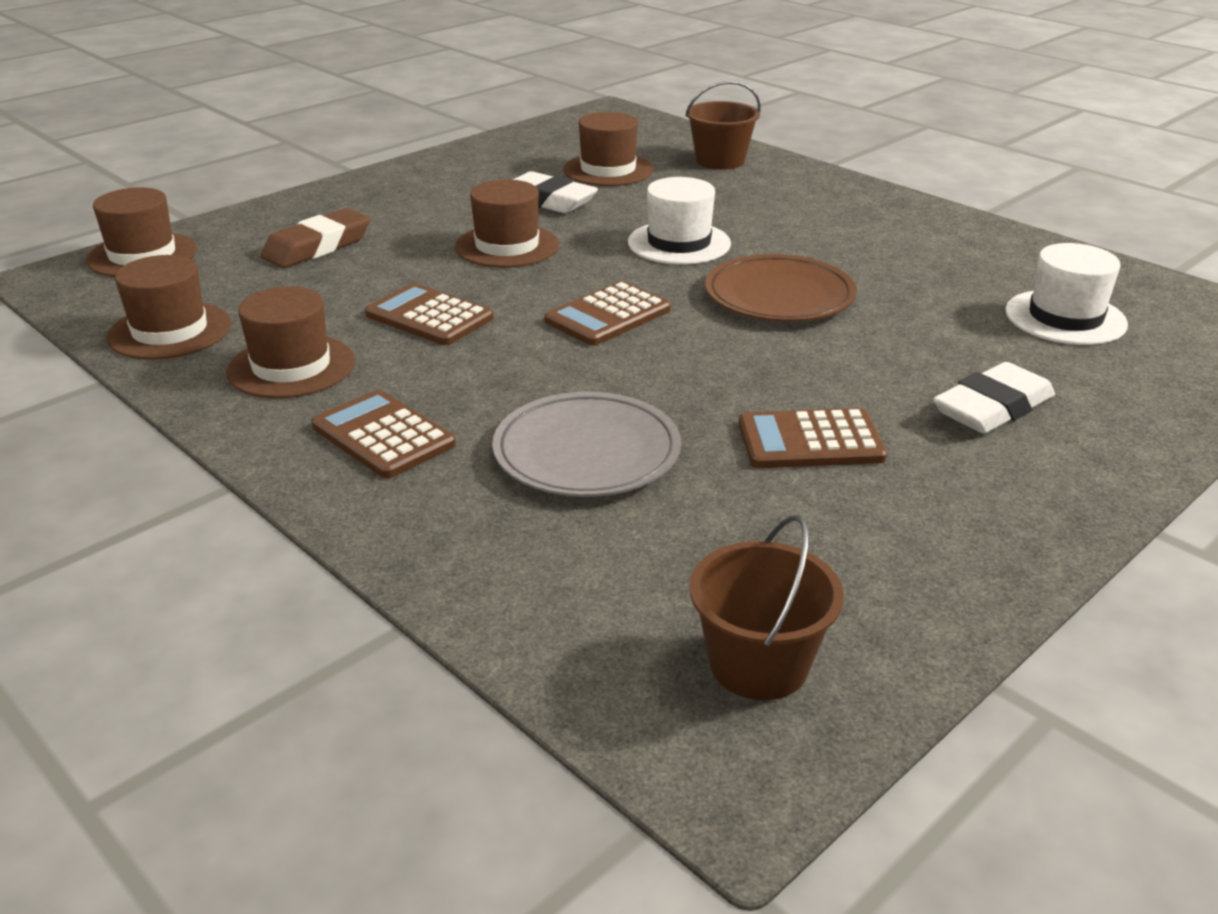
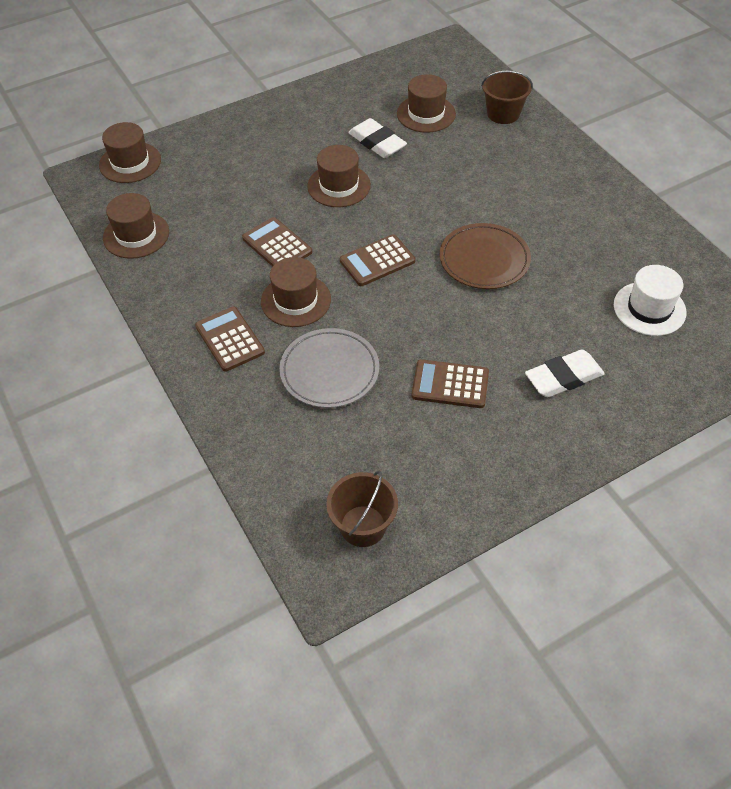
camera: 15 degrees right, 20 degrees up
brown hat [226,286,355,399] -> brown hat moved to [261,257,331,327]
brown eraser [261,208,370,268] -> none
white hat [628,177,731,264] -> none

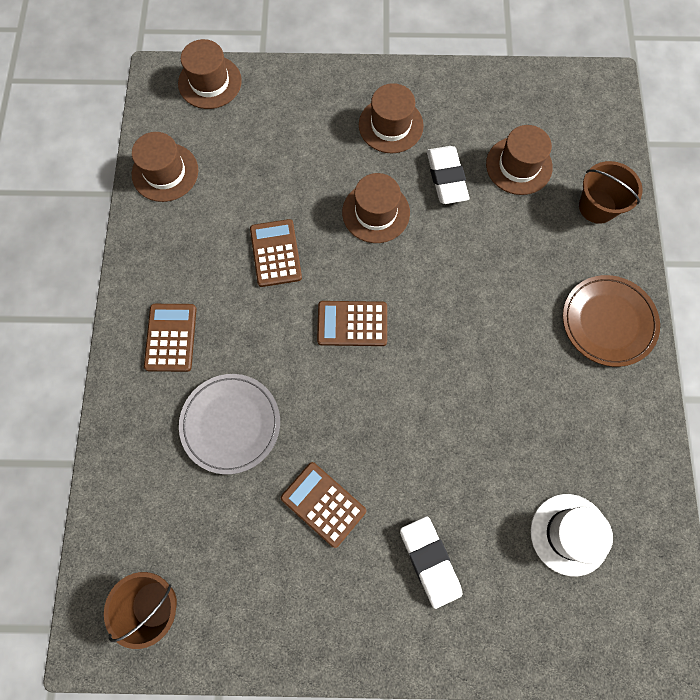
camera: 30 degrees right, 20 degrees up
brown hat [261,257,331,327] -> brown hat moved to [359,83,424,153]
brown plate [439,223,531,289] -> brown plate moved to [563,275,660,367]
white eraser [525,349,605,397] -> white eraser turned 60 degrees clockwise [400,516,463,609]

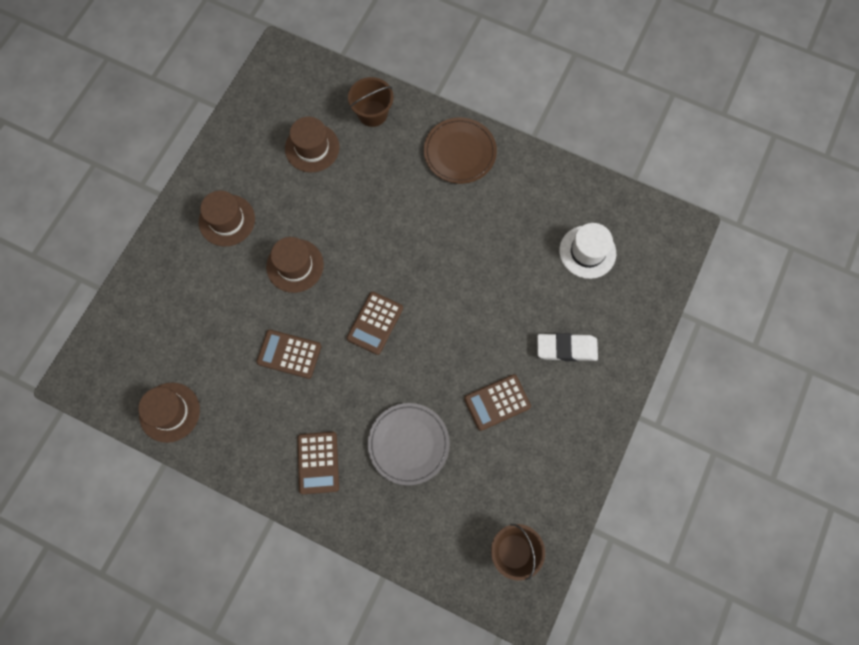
camera: 65 degrees left, 0 degrees up
brown calculator [144,304,197,372] -> brown calculator turned 120 degrees counterclockwise [297,432,339,494]
brown hat [178,39,242,109] -> none
white eraser [427,146,470,204] -> none

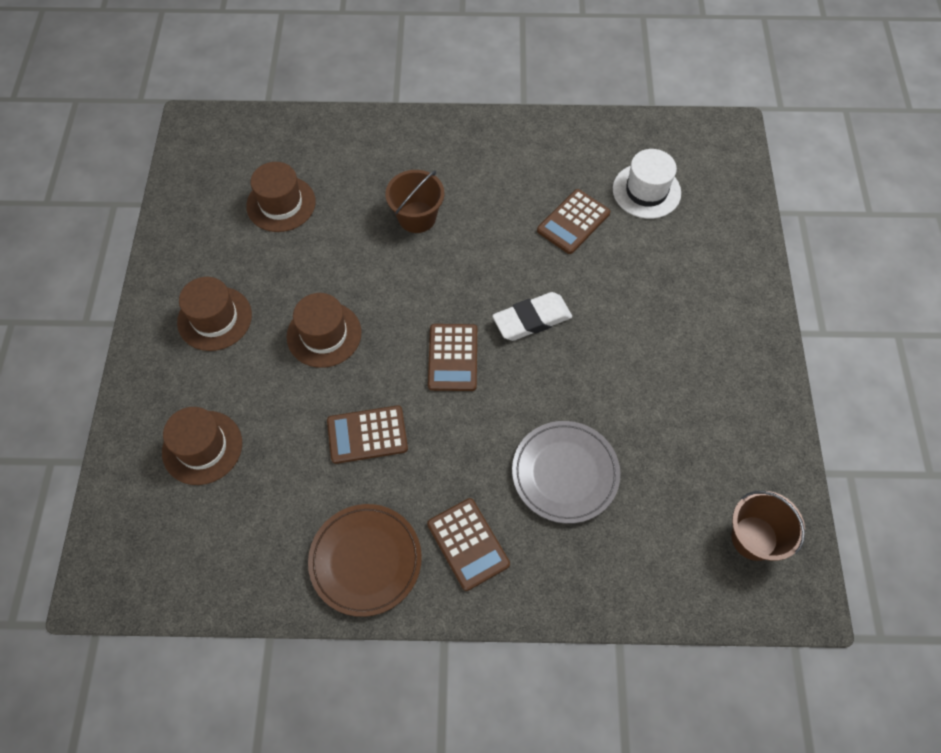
camera: 25 degrees left, 10 degrees down
brown hat [138,383,200,443] -> brown hat moved to [162,407,242,485]
brown bucket [348,77,393,127] -> brown bucket moved to [385,170,444,233]
brown plate [424,118,497,184] -> brown plate moved to [308,504,422,617]
brown calculator [464,374,531,431] -> brown calculator moved to [537,189,610,254]
white eraser [537,333,598,361] -> white eraser moved to [492,292,572,341]

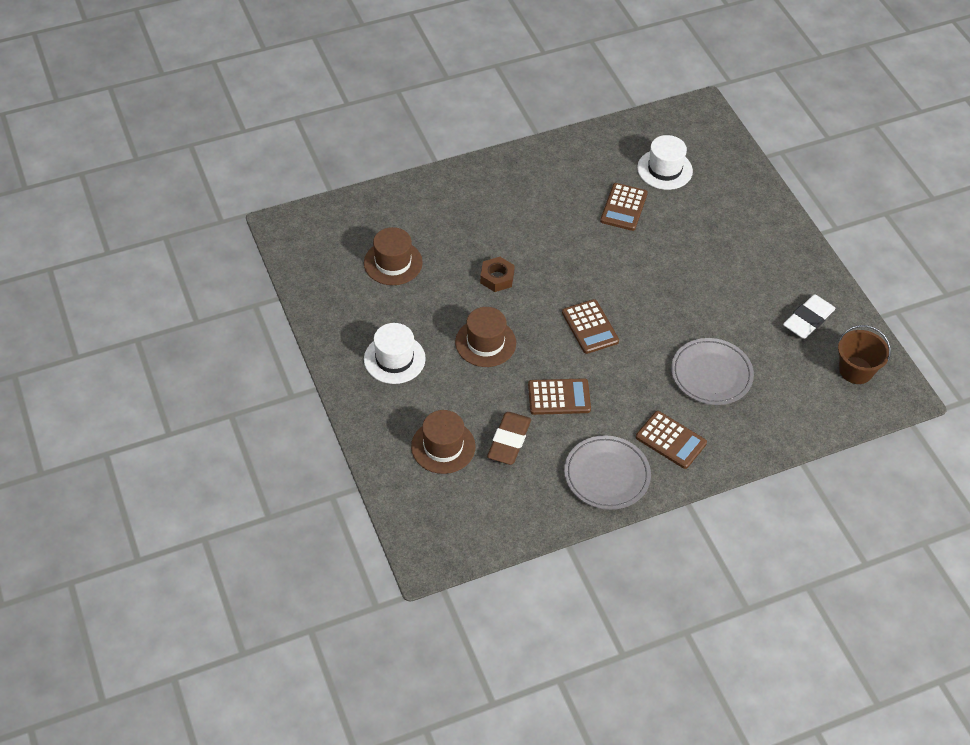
camera: 25 degrees left, 10 degrees down
brown hat [177,277,252,351] -> white hat [364,323,426,384]
brown plate [308,504,422,617] -> grey plate [564,435,651,510]
brown calculator [327,405,408,464] -> brown calculator turned 150 degrees counterclockwise [528,379,591,415]
brown bucket [385,170,444,233] -> none
white eraser [492,292,572,341] -> white eraser moved to [783,294,836,339]
none -> brown nut [480,257,515,292]
none -> brown eraser [487,412,531,465]

